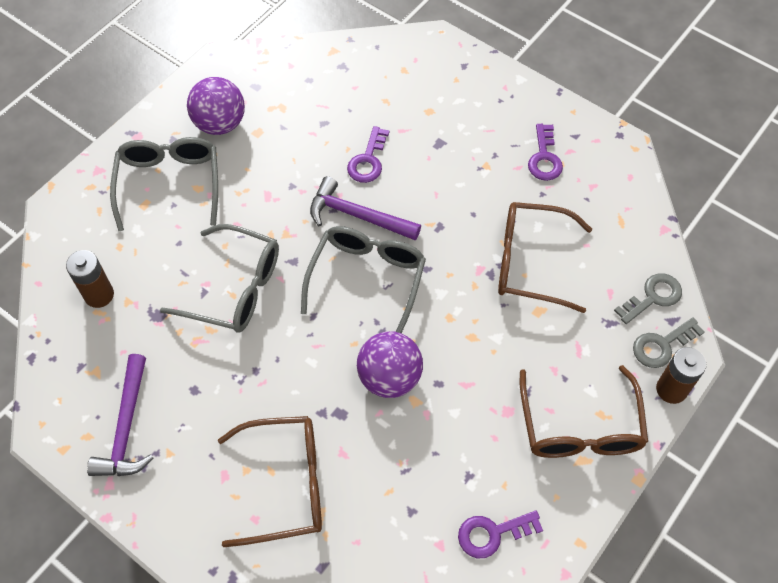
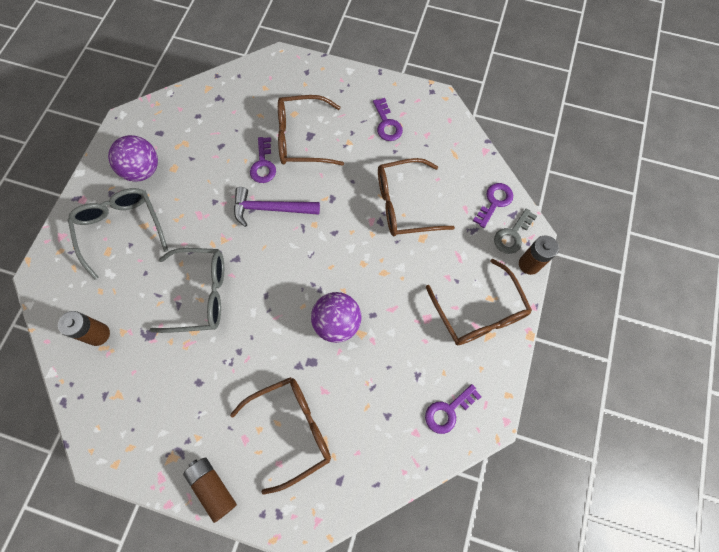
camera: 20 degrees left, 10 degrees up
purple hammer [87,354,153,476] -> none
grey glasses [301,226,426,333] -> none
grey key [614,273,682,324] -> purple key [473,183,513,228]
none -> brown battery [183,457,237,523]
none -> brown glasses [278,95,344,166]

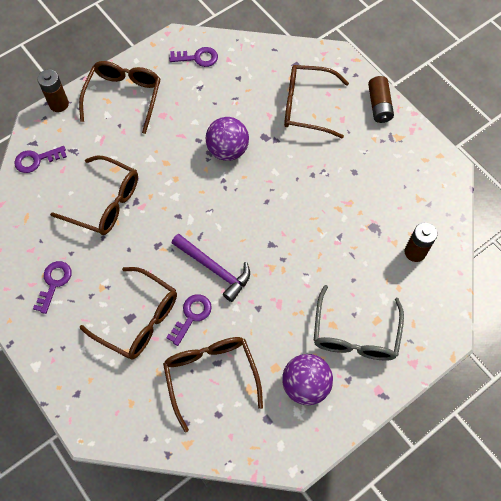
camera: 145 degrees left, 5 degrees down
grey glasses [150,248,224,333] -> none
grey key [494,208,537,254] -> none
none -> brown glasses [163,337,263,432]

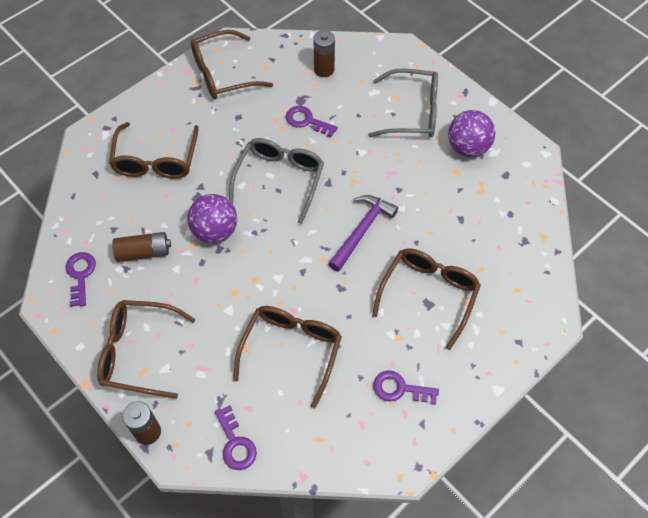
camera: 95 degrees left, 5 degrees down
brown glasses [163,337,263,432] -> brown glasses moved to [191,30,273,99]
purple key [166,294,212,346] -> purple key moved to [286,106,338,137]
brown battery [368,76,394,123] -> brown battery moved to [112,232,171,262]
none -> grey glasses [229,138,324,224]

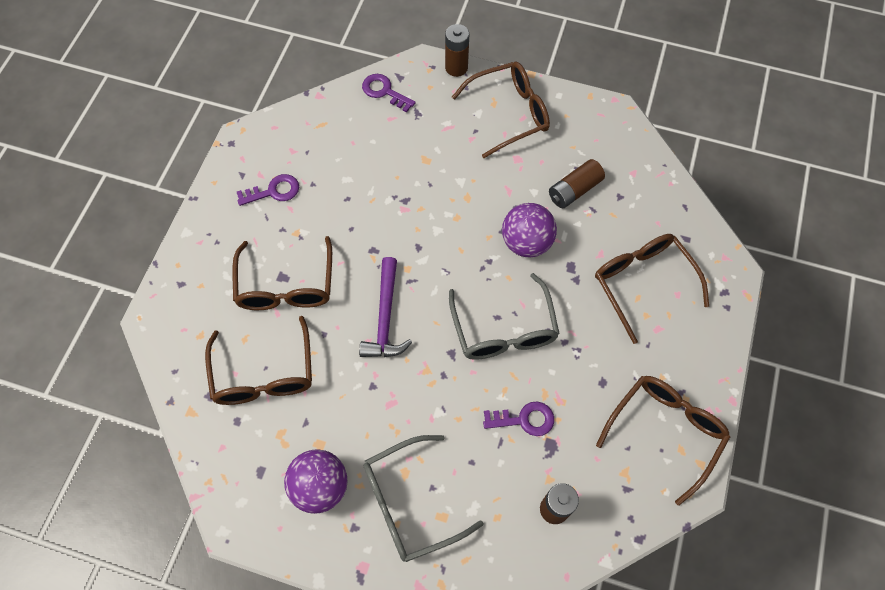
camera: 150 degrees right, 5 degrees up
purple key [65,252,96,307] -> none
brown glasses [233,306,342,408] -> brown glasses moved to [205,316,312,405]

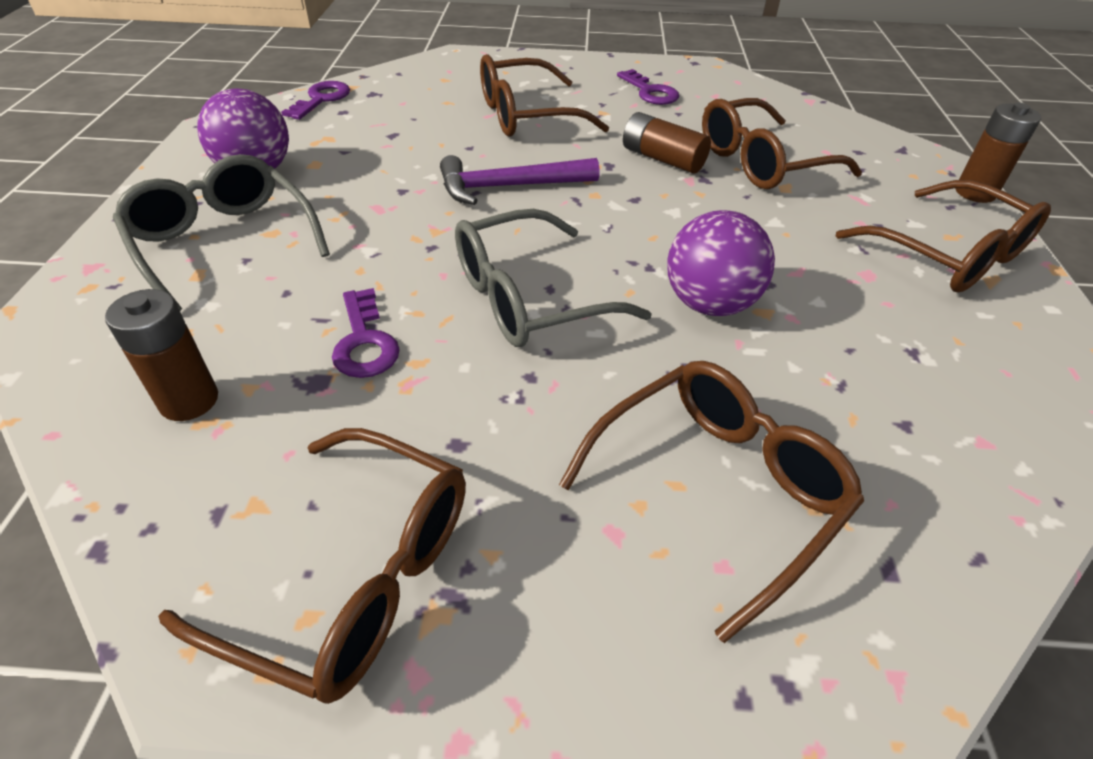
camera: 75 degrees right, 20 degrees down
brown glasses [205,316,312,405] -> brown glasses moved to [702,98,862,189]
purple key [362,74,416,113] -> purple key moved to [281,81,350,120]
brown battery [549,159,605,208] -> brown battery moved to [623,112,711,174]

